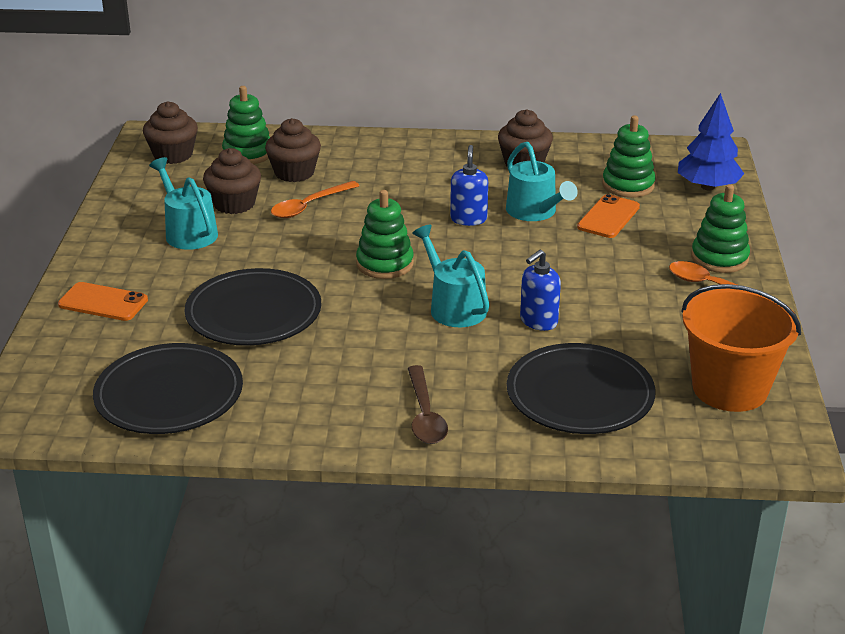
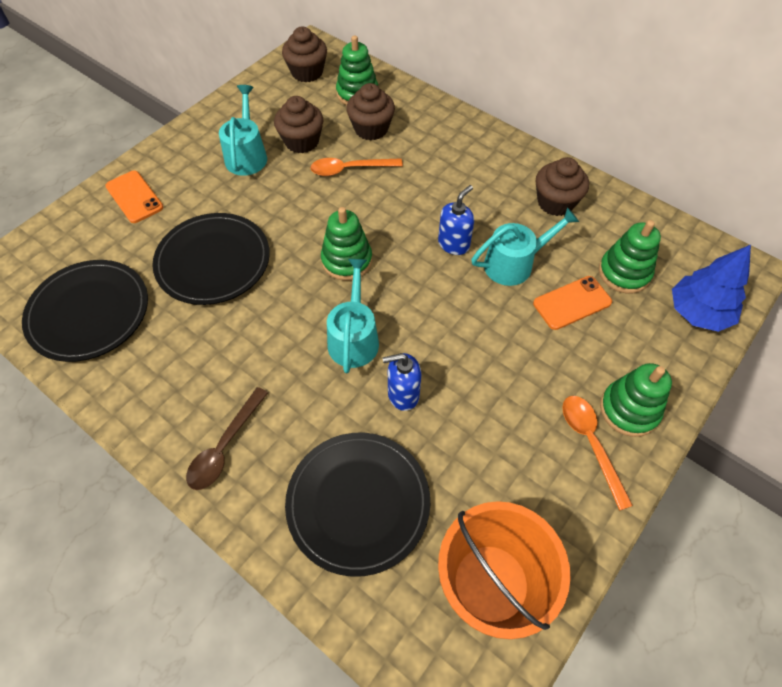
camera: 35 degrees right, 25 degrees up
turquoise watering can [506,142,578,221] -> turquoise watering can turned 120 degrees counterclockwise [471,207,579,286]

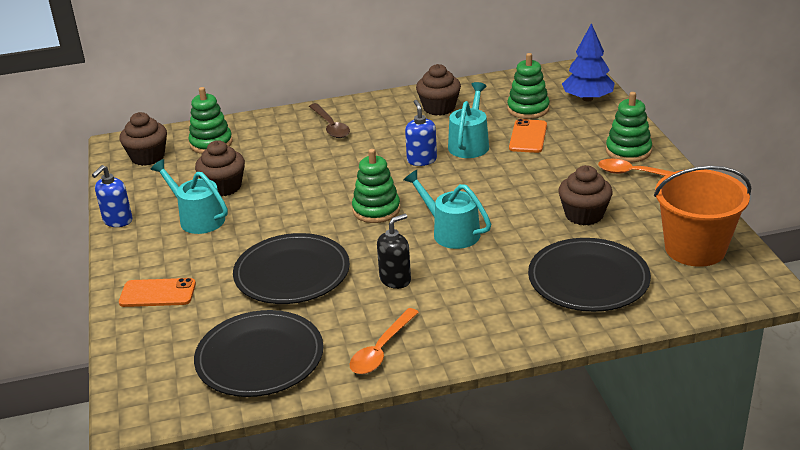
camera: 50 degrees left, 25 degrees down
brown spoon [186,387,268,490] -> brown spoon moved to [309,103,350,138]
orange spoon [310,158,403,176] -> orange spoon moved to [350,308,419,374]
brown cupcake [346,83,395,140] -> brown cupcake moved to [558,165,612,226]
blue soap dispenser [383,353,422,411] -> blue soap dispenser moved to [92,165,132,227]
none -> black soap dispenser [377,214,411,289]

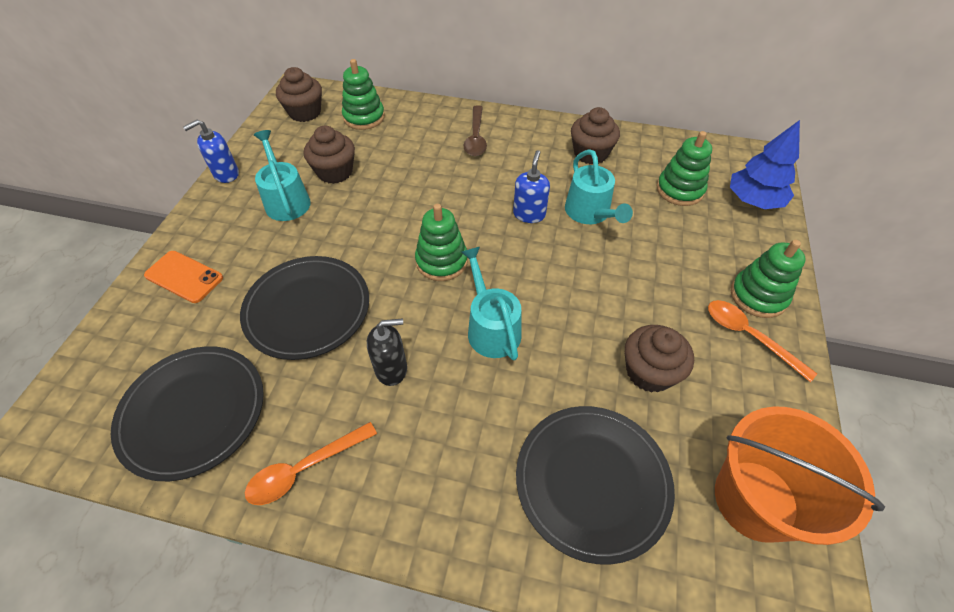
camera: 25 degrees right, 20 degrees up
turquoise watering can [448,82,489,158] -> turquoise watering can turned 120 degrees clockwise [565,149,633,224]
orange phone [509,119,547,153] -> none

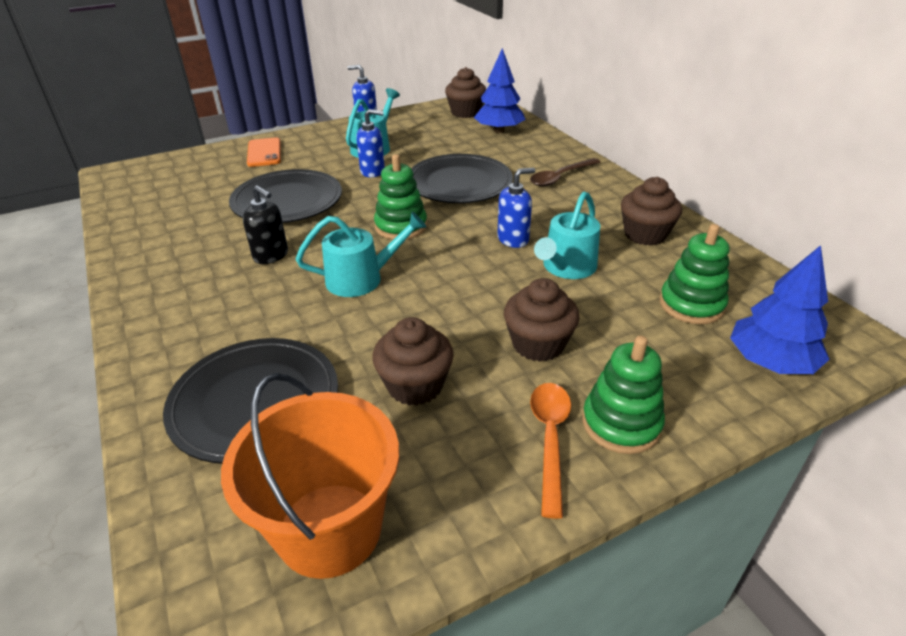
camera: 50 degrees right, 15 degrees down
black plate [111,346,264,481] -> black plate moved to [411,154,513,203]
orange spoon [245,422,377,505] -> none
brown cupcake [304,126,355,184] -> brown cupcake moved to [504,278,580,362]
green stacking toy [342,59,385,130] -> blue tree [474,48,526,133]
turquoise watering can [461,247,522,360] -> turquoise watering can turned 45 degrees clockwise [296,212,427,297]
none -> blue soap dispenser [356,109,385,177]

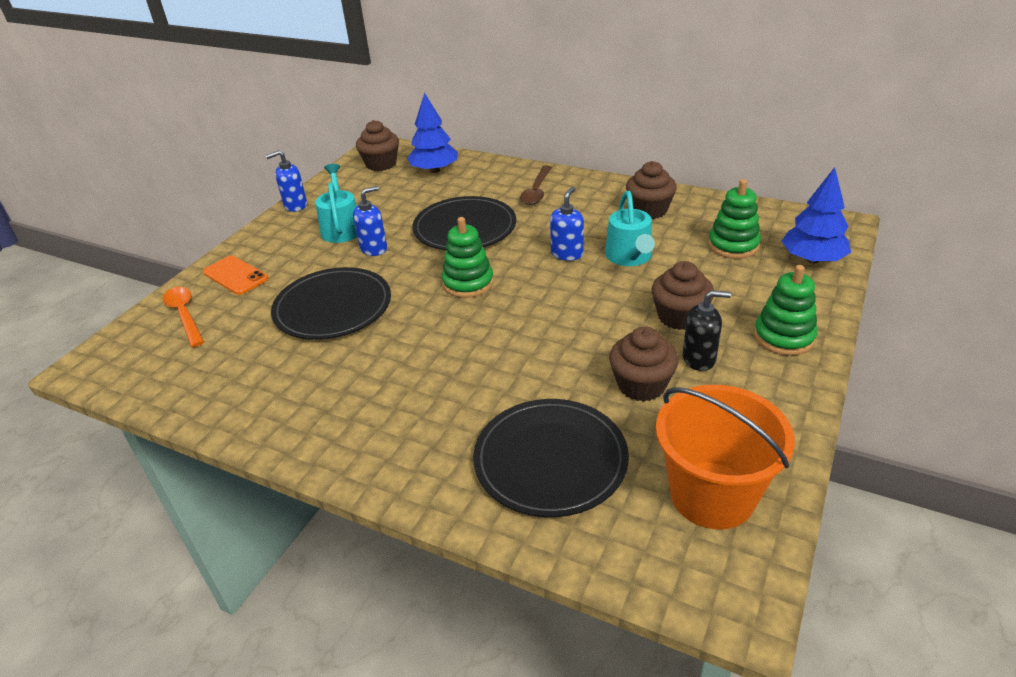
camera: 35 degrees left, 0 degrees up
black soap dispenser [243,185,288,264] -> black soap dispenser moved to [683,290,731,371]
turquoise watering can [296,212,427,297] -> none
orange spoon [530,383,571,519] -> orange spoon moved to [163,287,204,347]

